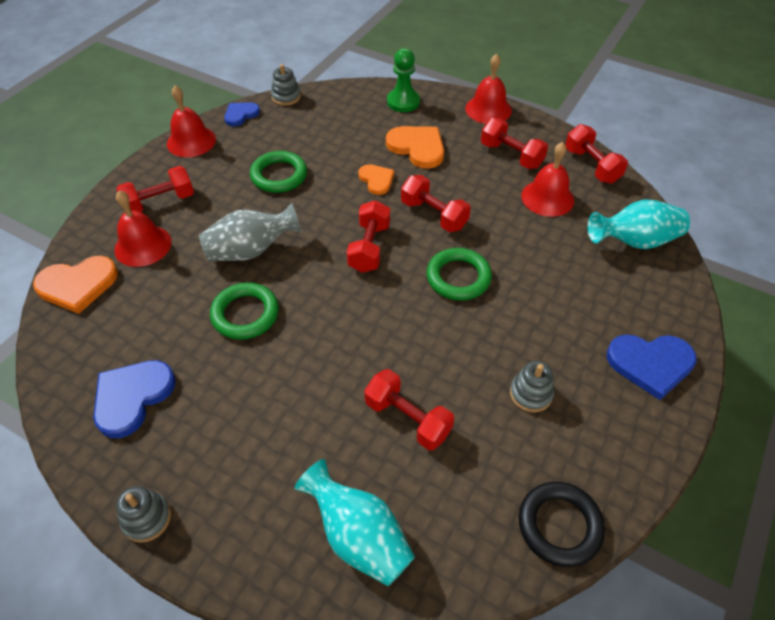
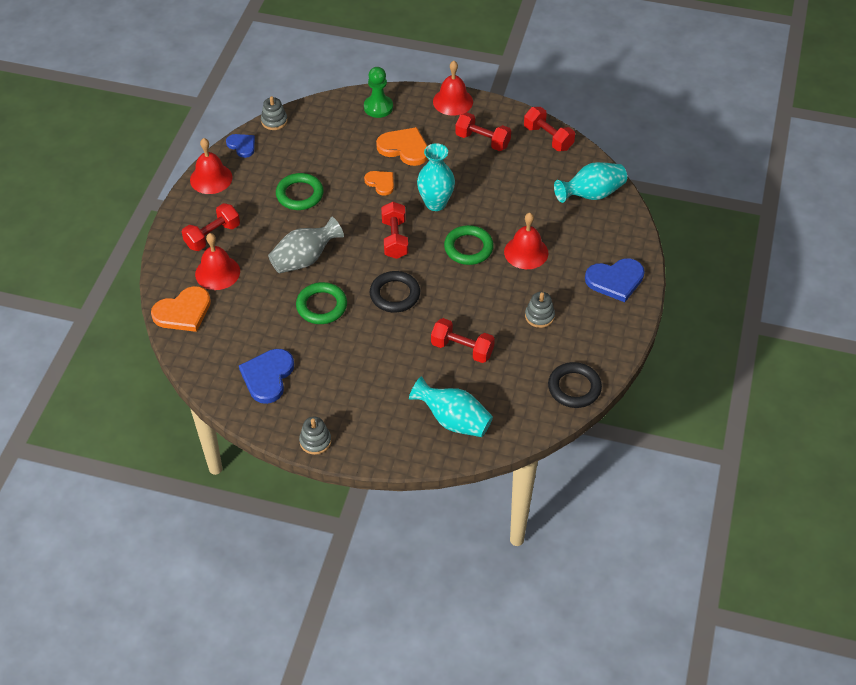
camera: 15 degrees left, 0 degrees up
blue heart [224,102,260,126] -> blue heart turned 105 degrees clockwise [226,134,255,158]
red dumbbell [401,175,471,232] -> turquoise vase [417,143,455,211]
red bell [521,142,574,217] -> red bell moved to [504,213,548,269]
none -> black ring [370,271,420,312]

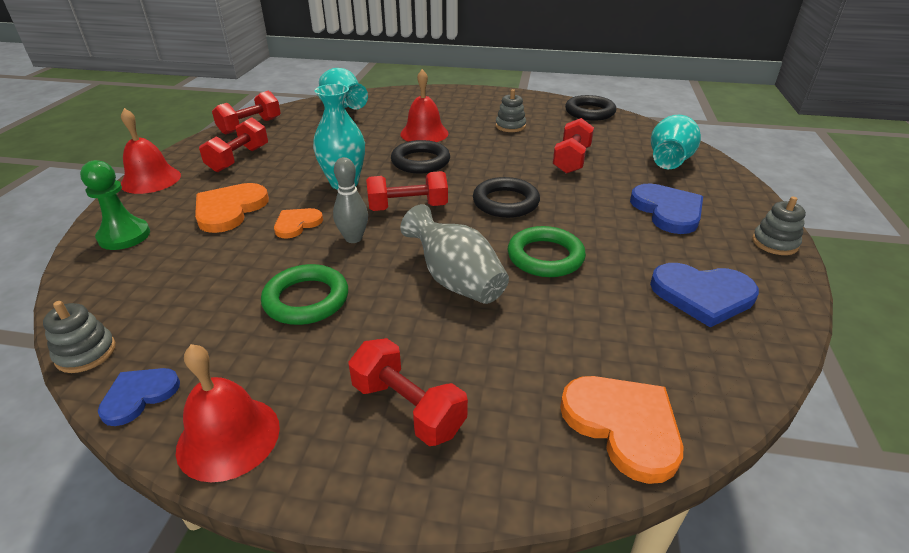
camera: 95 degrees left, 15 degrees down
red bell [195,233,240,290] -> none
green ring [444,225,494,265] -> black ring [391,140,450,173]
blue heart [585,258,645,302] -> blue heart moved to [630,184,703,234]
none -> grey bowling pin [333,157,368,243]

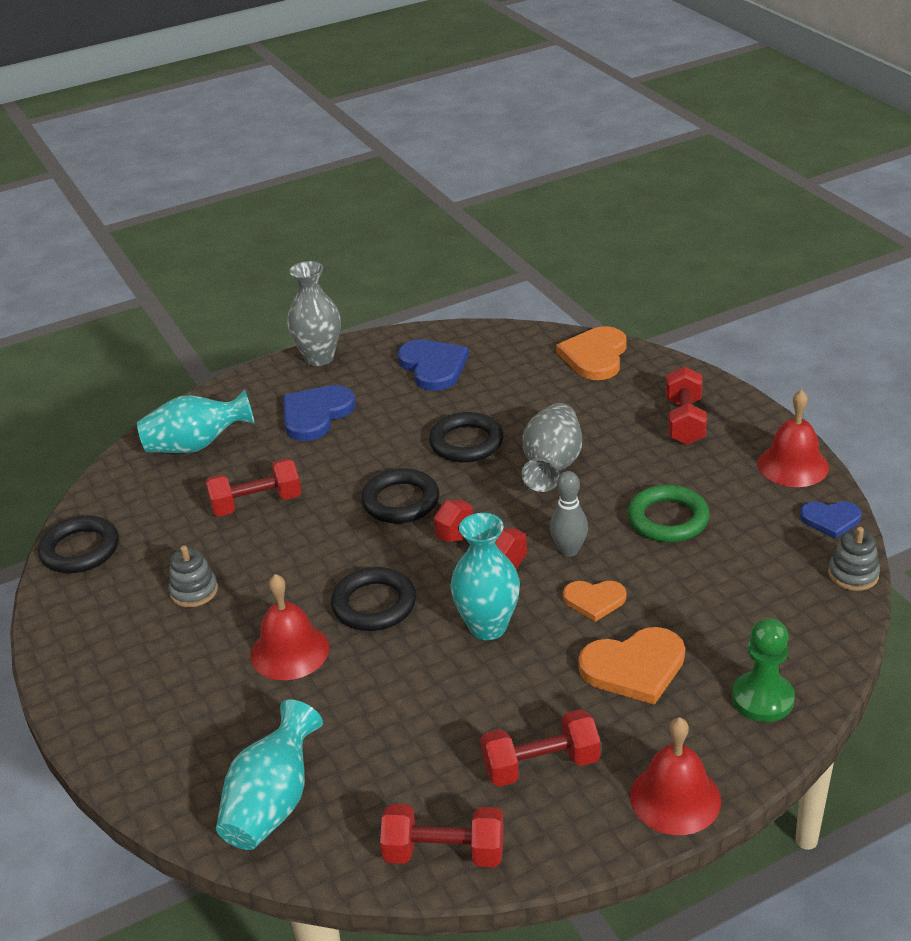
camera: 125 degrees left, 0 degrees up
green ring [508,226,586,277] -> black ring [429,412,504,463]
grey stacking toy [752,197,806,255] -> grey vase [287,261,341,366]

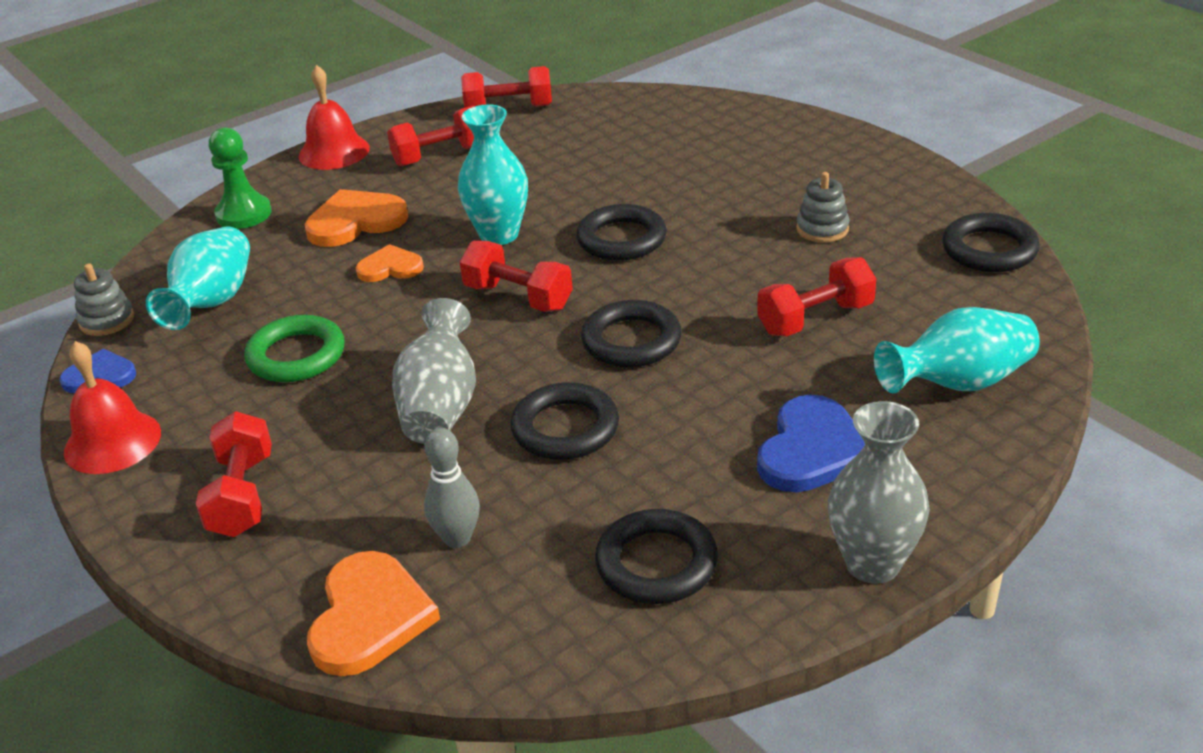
camera: 170 degrees right, 0 degrees up
turquoise vase [216,699,323,850] -> turquoise vase moved to [146,226,250,330]
red bell [251,574,329,680] -> none
blue heart [397,340,469,391] -> black ring [595,509,718,604]
grey bowling pin [550,471,588,557] -> grey bowling pin moved to [424,428,480,548]

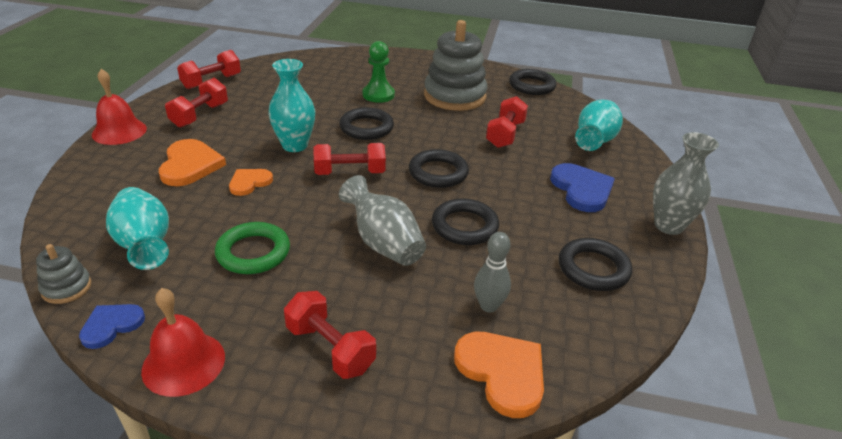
camera: 45 degrees left, 0 degrees up
green pawn [209,127,272,229] -> green pawn moved to [363,41,395,103]
orange heart [305,189,409,247] -> orange heart turned 150 degrees clockwise [159,139,226,186]
grey stacking toy [796,172,850,243] -> grey stacking toy [424,20,488,111], size x2.21

